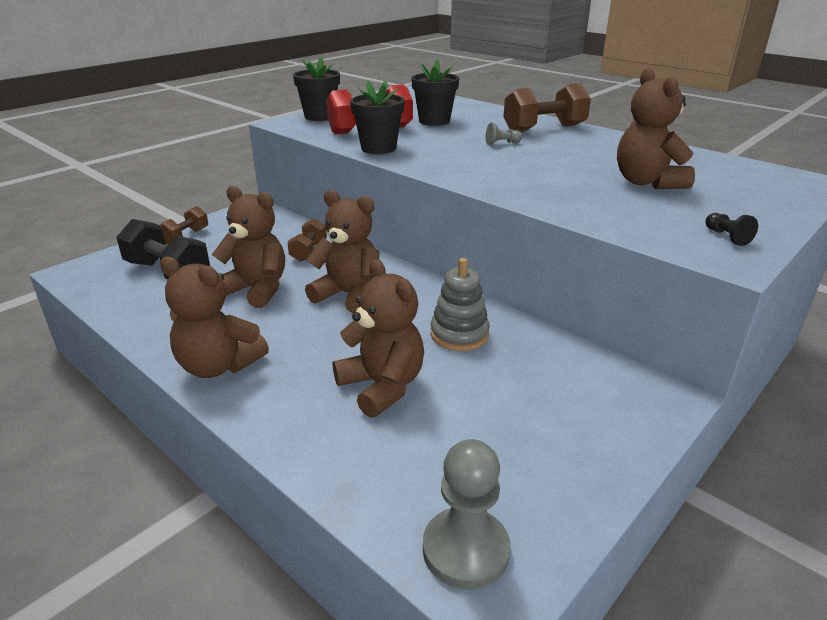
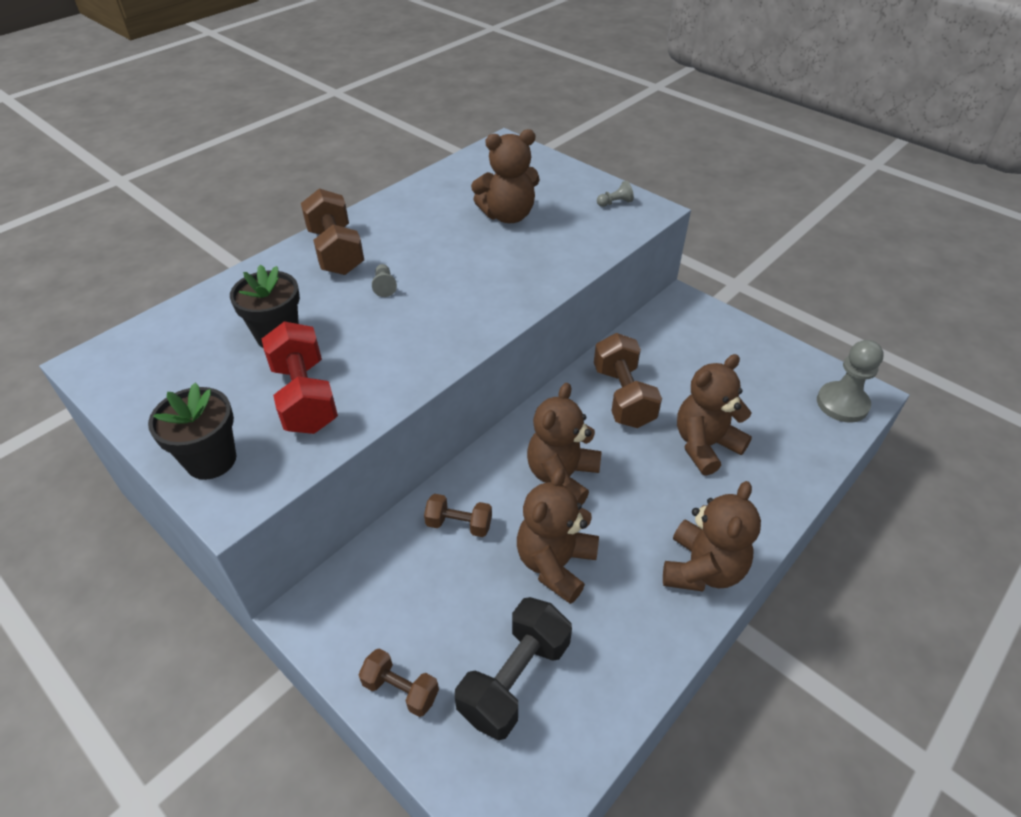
camera: 90 degrees left, 15 degrees up
black flower pot [350,81,405,154] -> none
grey stacking toy [431,258,490,351] -> brown dumbbell [594,333,662,428]
black pawn [705,213,758,246] -> grey pawn [597,181,634,207]

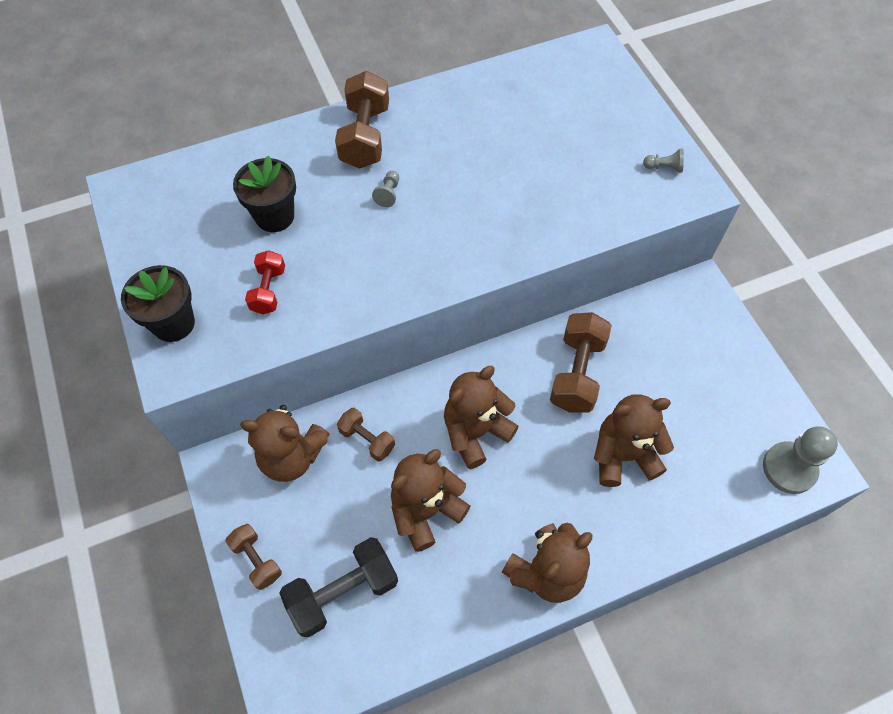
camera: 25 degrees right, 15 degrees up
red dumbbell [262,321,338,434] -> red dumbbell [245,250,285,314], size x0.58
brown teddy bear [471,129,540,223] -> brown teddy bear moved to [240,405,329,482]

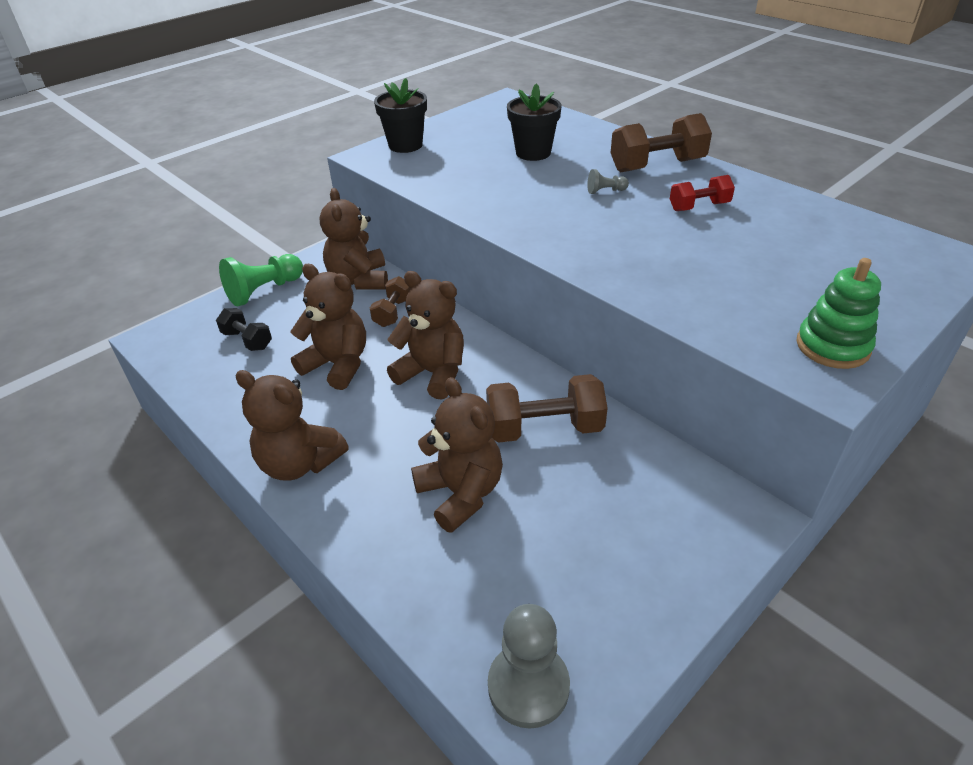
camera: 70 degrees right, 20 degrees down
brown dumbbell [225,524,282,590] -> green pawn [219,254,303,306]
red dumbbell [245,250,285,314] -> red dumbbell moved to [670,175,735,211]
black dumbbell [279,537,398,637] -> black dumbbell [216,308,272,351], size x0.58
grey pawn [643,149,684,173] -> green stacking toy [796,258,881,369]

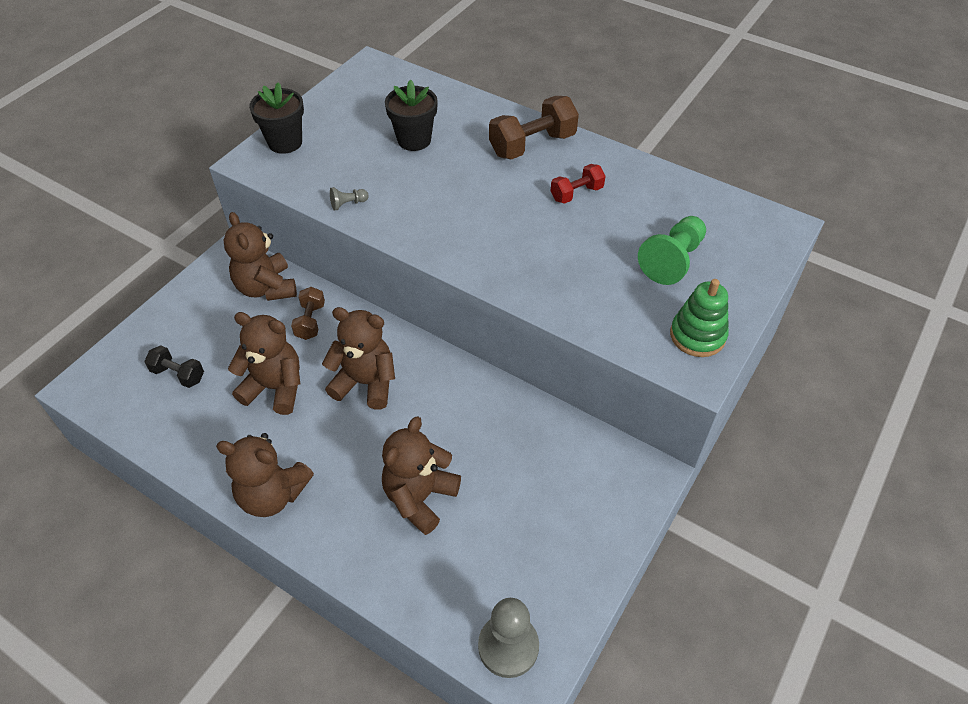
camera: 15 degrees left, 10 degrees up
green pawn [219,254,303,306] -> green pawn moved to [638,216,706,285]
brown teddy bear [411,377,503,533] -> brown teddy bear turned 105 degrees counterclockwise [382,417,461,535]
brown dumbbell [486,374,608,443] -> none
grey pawn [587,169,629,194] -> grey pawn moved to [330,187,369,210]

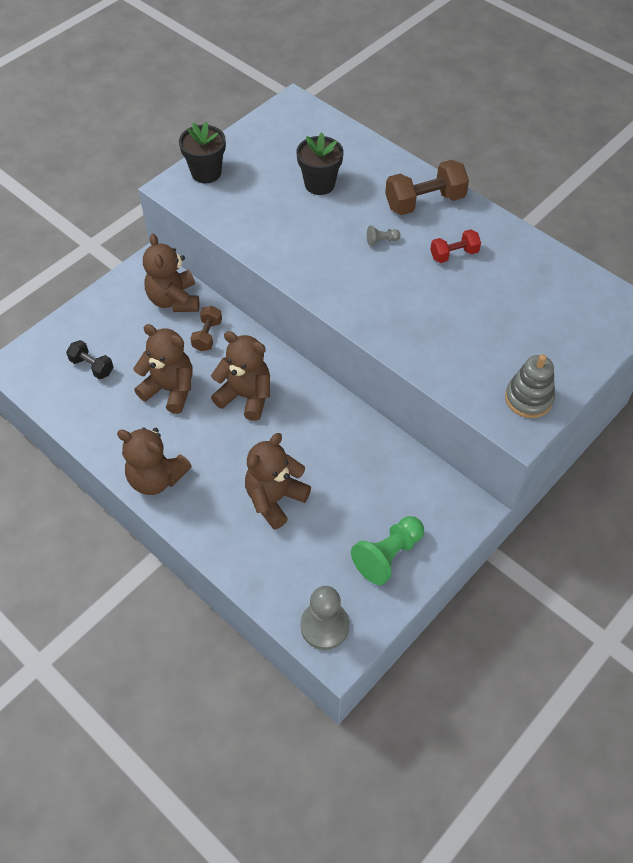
camera: 10 degrees right, 5 degrees up
grey pawn [330,187,369,210] -> grey pawn moved to [367,225,401,246]
green pawn [638,216,706,285] -> green pawn moved to [351,516,424,585]
green stacking toy [670,279,729,357] -> grey stacking toy [505,354,555,418]

